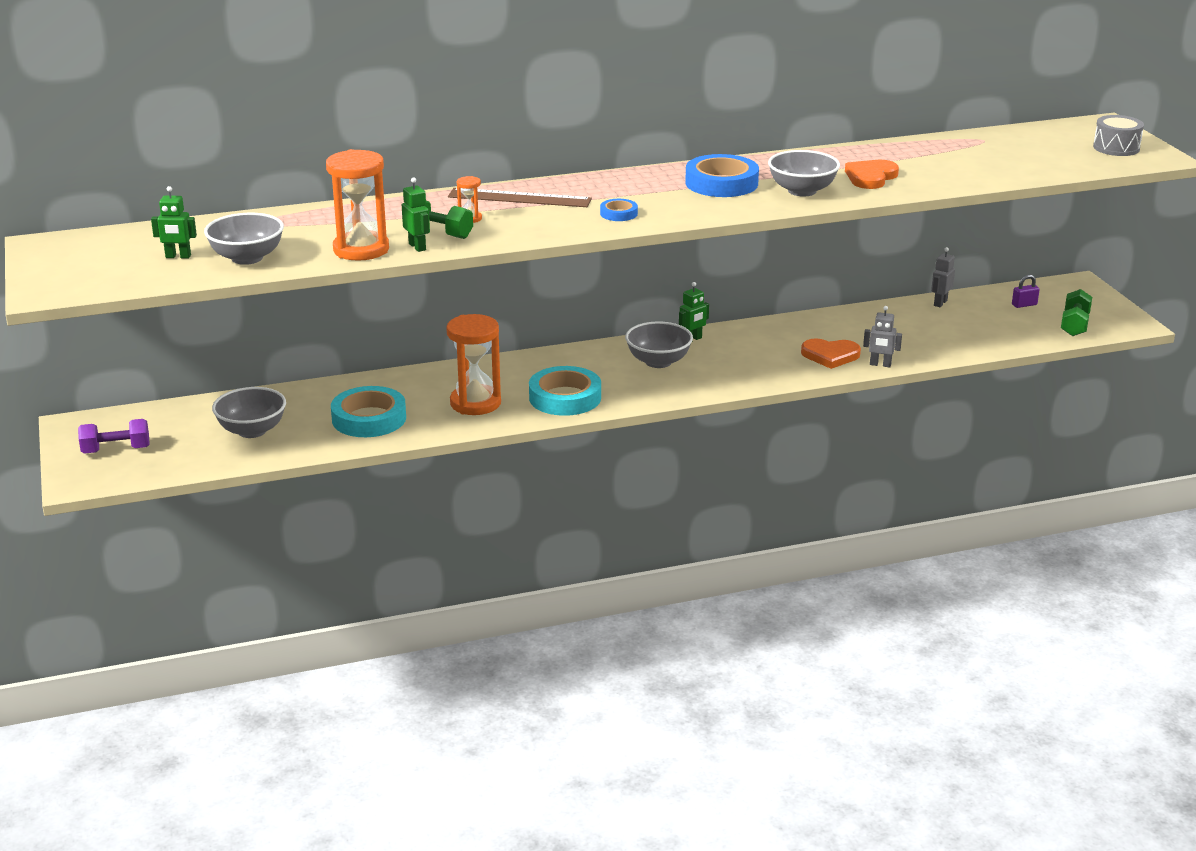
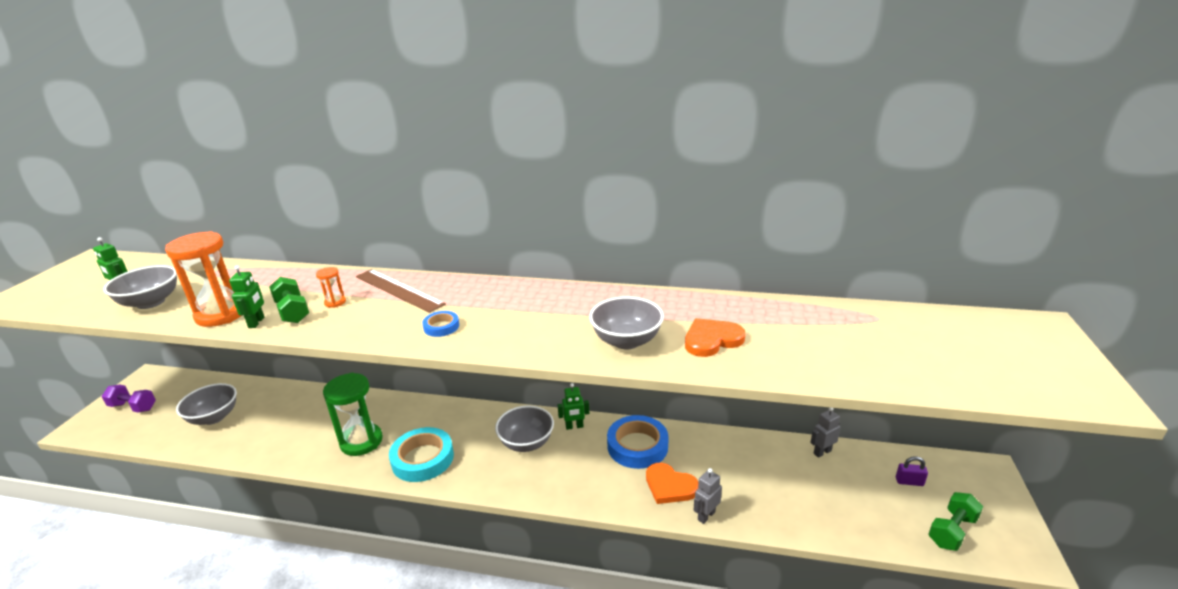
camera: 30 degrees right, 0 degrees up
turquoise tape [331,386,406,437] -> none
orange hourglass [446,314,501,415] -> green hourglass [323,373,383,456]
blue tape [685,154,759,197] -> blue tape moved to [607,415,669,469]
grey robot [863,306,902,367] -> grey robot turned 90 degrees clockwise [693,468,722,524]
grey drum [1093,115,1144,156] -> none

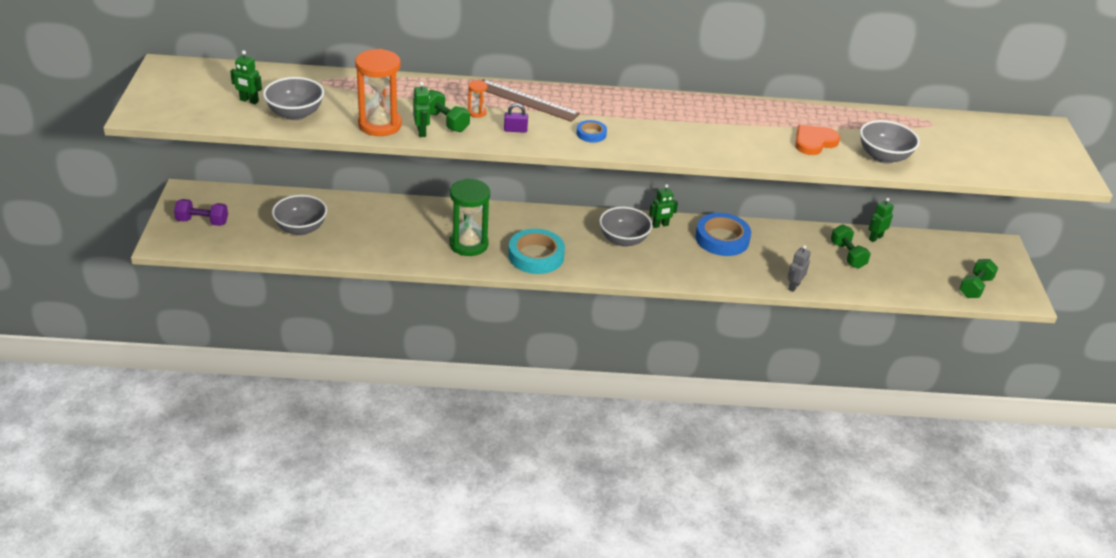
camera: 15 degrees left, 10 degrees up
grey bowl [589,296,664,349] -> grey bowl moved to [860,120,920,164]
orange heart [646,463,699,504] -> none
grey robot [810,408,841,458] -> green robot [868,198,894,242]
purple padlock [896,456,928,486] -> purple padlock moved to [504,103,528,133]
none -> green dumbbell [830,224,871,269]

